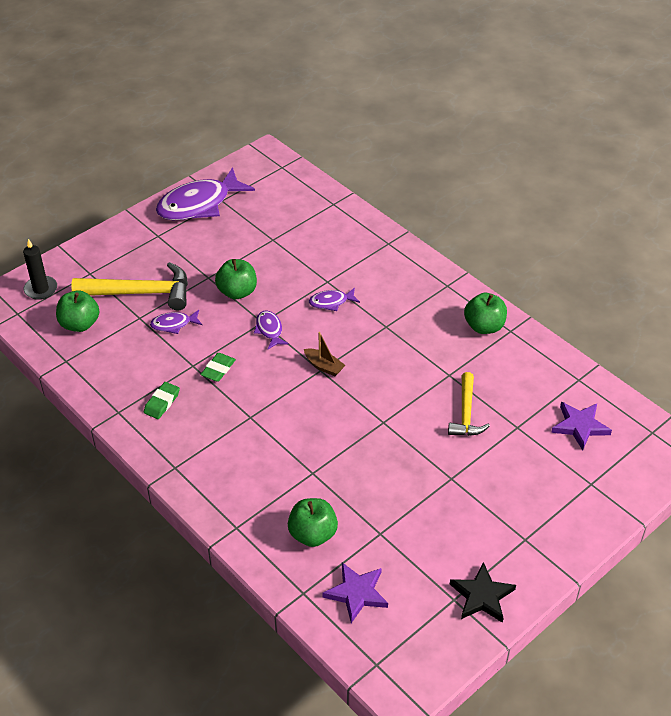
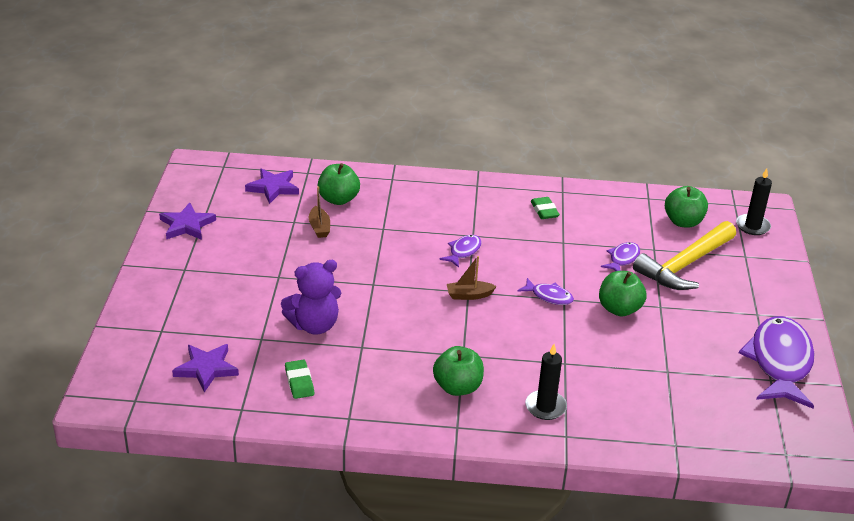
camera: 135 degrees right, 10 degrees down
green eraser [200,353,236,382] -> green eraser moved to [285,359,314,399]
purple fish [309,288,360,311] -> purple fish moved to [439,235,482,268]
yellow hammer [448,372,490,436] -> purple teddy bear [281,260,341,335]
black star [450,562,516,623] -> purple star [159,202,216,240]
green apple [464,293,507,334] -> green apple moved to [433,346,484,396]
none -> brown boat [309,186,330,238]
none -> black candle [525,344,567,420]

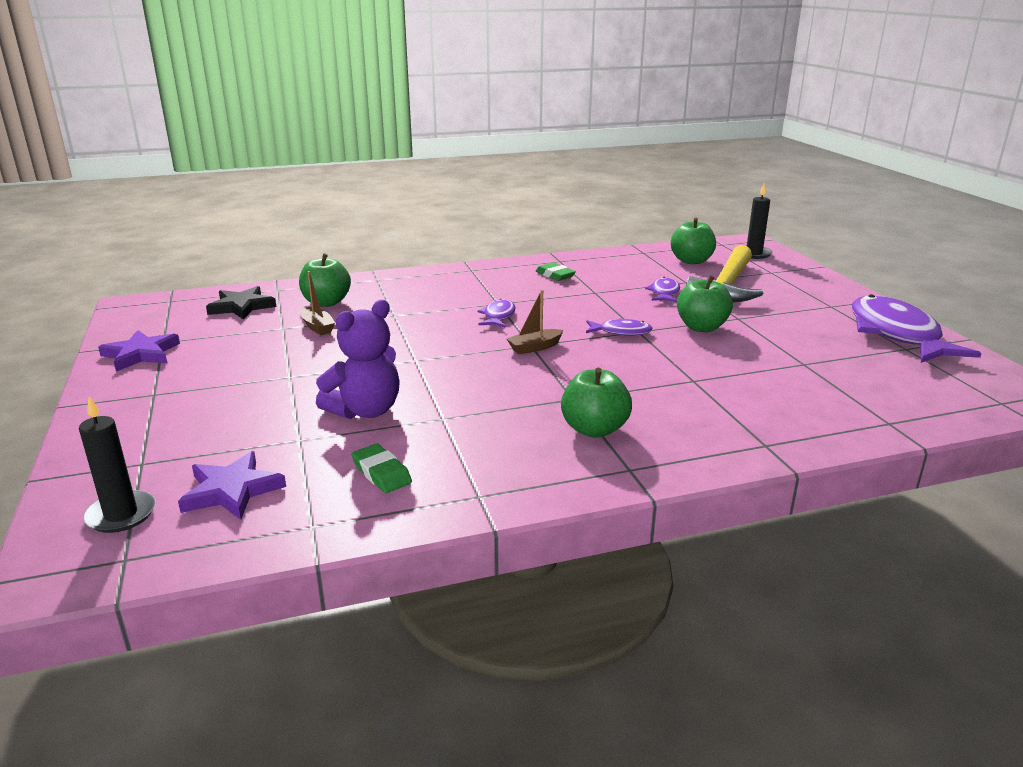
camera: 20 degrees left, 10 degrees down
purple star [245,168,299,204] -> black star [206,286,276,320]
black candle [525,344,567,420] -> black candle moved to [79,396,156,533]

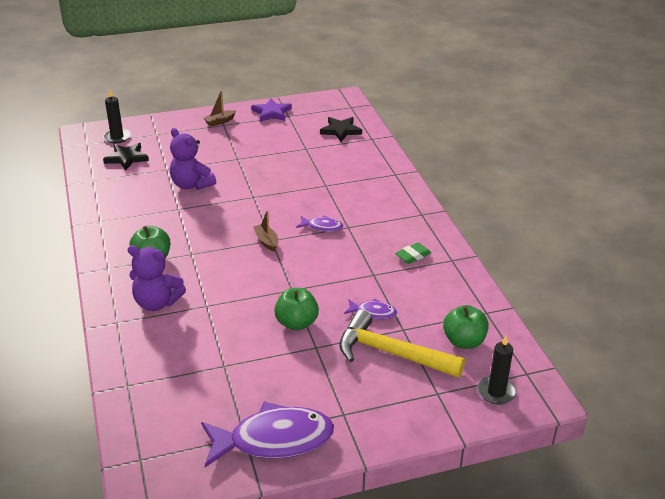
camera: 90 degrees right, 10 degrees up
purple star [178,451,286,520] -> black star [103,143,149,171]
green apple [299,253,351,307] -> none
brown boat [301,271,335,335] -> brown boat moved to [204,90,236,126]
green eraser [351,444,412,493] -> none
purple fish [586,318,653,336] -> none
none -> purple teddy bear [128,245,186,311]

